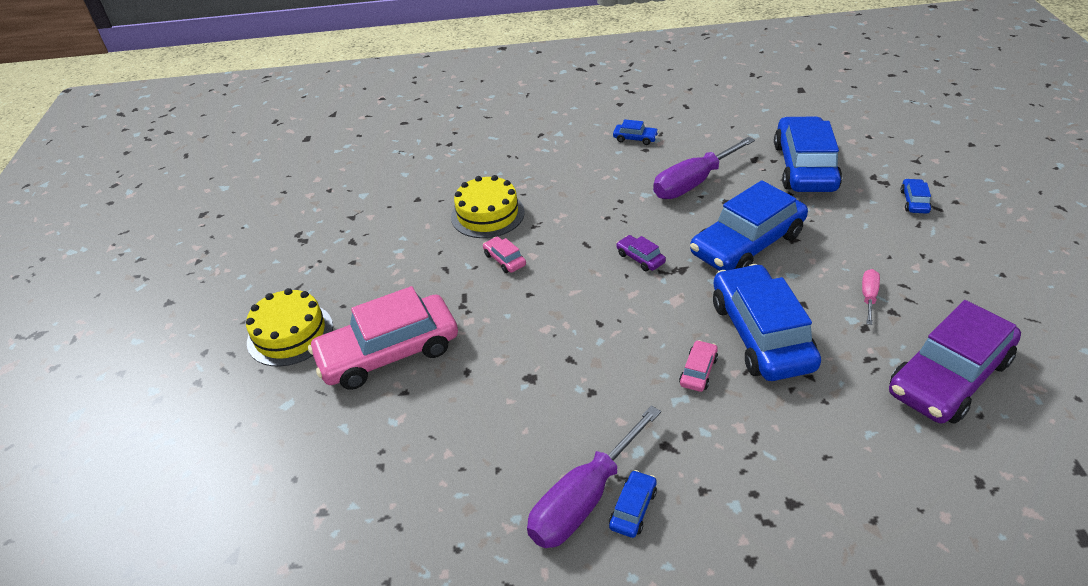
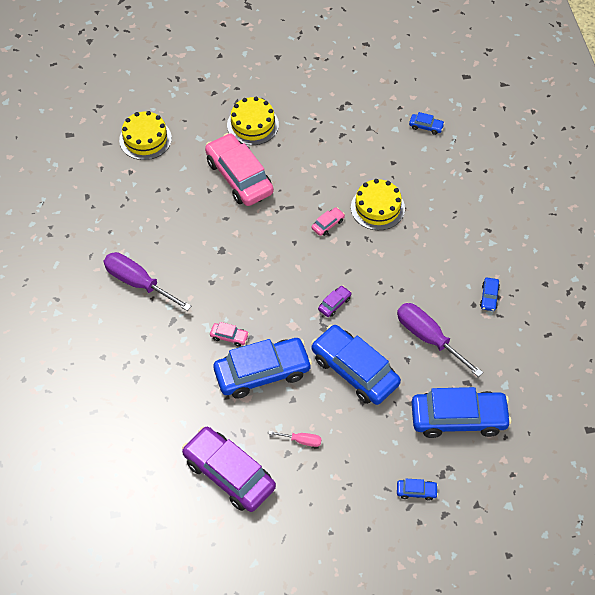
camera: 80 degrees right, 15 degrees up
blue car [609,470,657,538] -> blue car moved to [409,112,445,135]
none -> yellow cake [119,111,172,160]

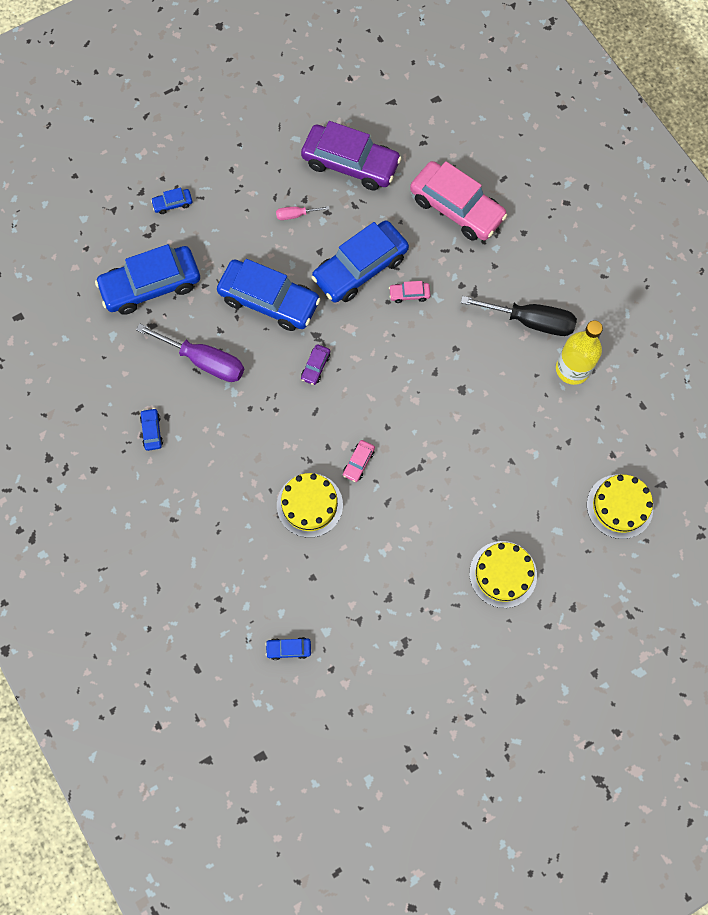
camera: 160 degrees right, 15 degrees up
purple screwdriver [104,252,191,311] -> black screwdriver [461,296,577,336]
pink car [205,133,274,206] -> pink car moved to [410,161,507,241]
none -> yellow bottle [556,320,603,385]

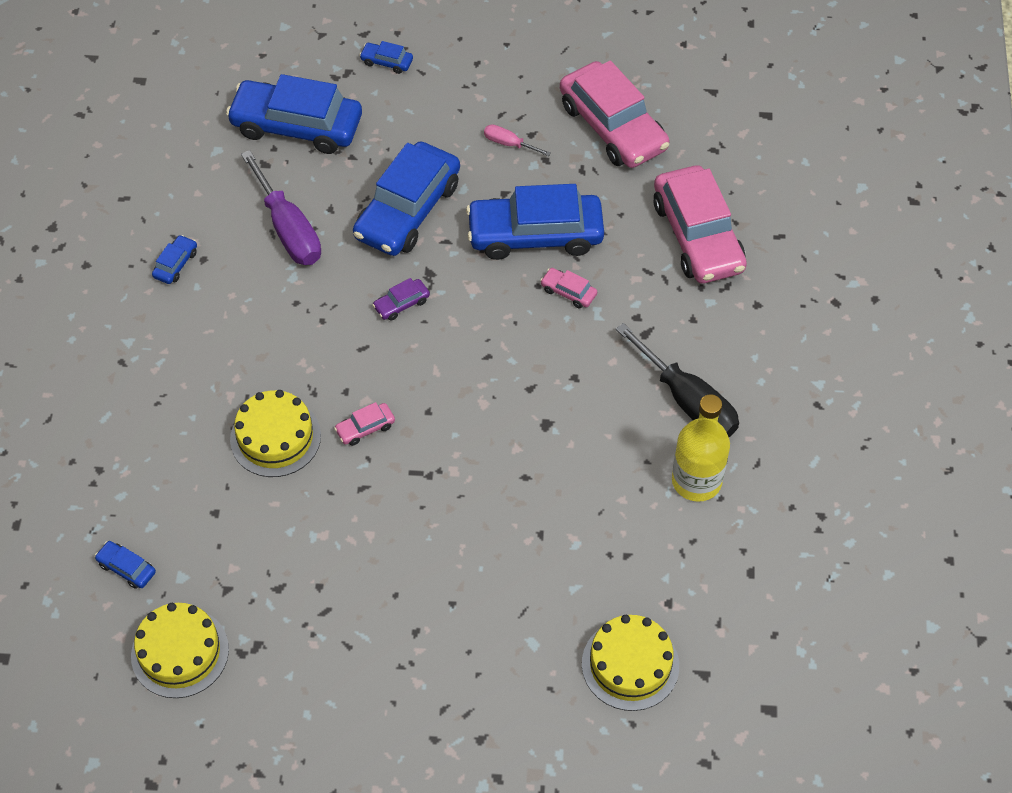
camera: 35 degrees right, 15 degrees down
blue car [217,259,321,331] -> blue car turned 60 degrees clockwise [353,141,460,256]
purple car [301,121,402,190] -> pink car [560,60,670,168]
yellow cake [469,541,537,608] -> yellow cake moved to [131,603,229,698]

